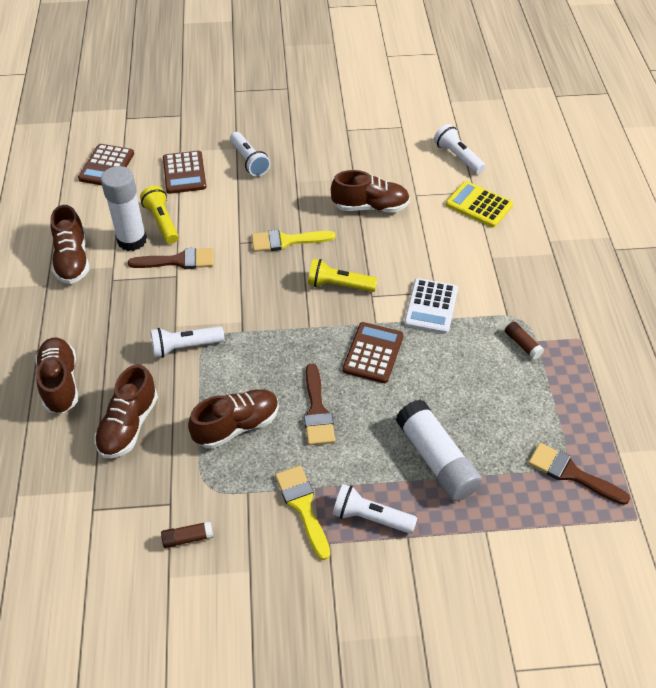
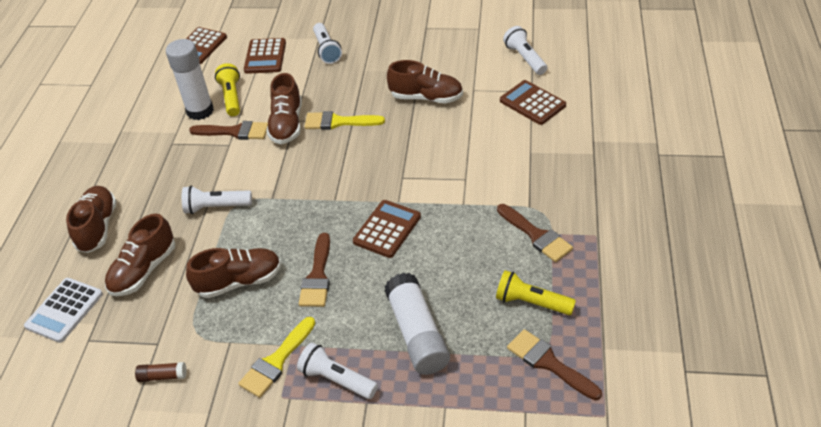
camera: 15 degrees right, 5 degrees down
brown shoe [50,205,89,284] -> brown shoe moved to [266,73,302,144]
yellow brush [275,465,330,560] -> yellow brush turned 135 degrees counterclockwise [238,317,315,398]
yellow flashlight [308,259,377,292] -> yellow flashlight moved to [496,270,576,315]
white calculator [404,278,458,334] -> white calculator moved to [24,278,103,343]
yellow calculator [446,181,513,227] -> brown calculator [500,80,566,125]
brown glue stick [505,322,544,360] -> brown brush [497,204,573,262]

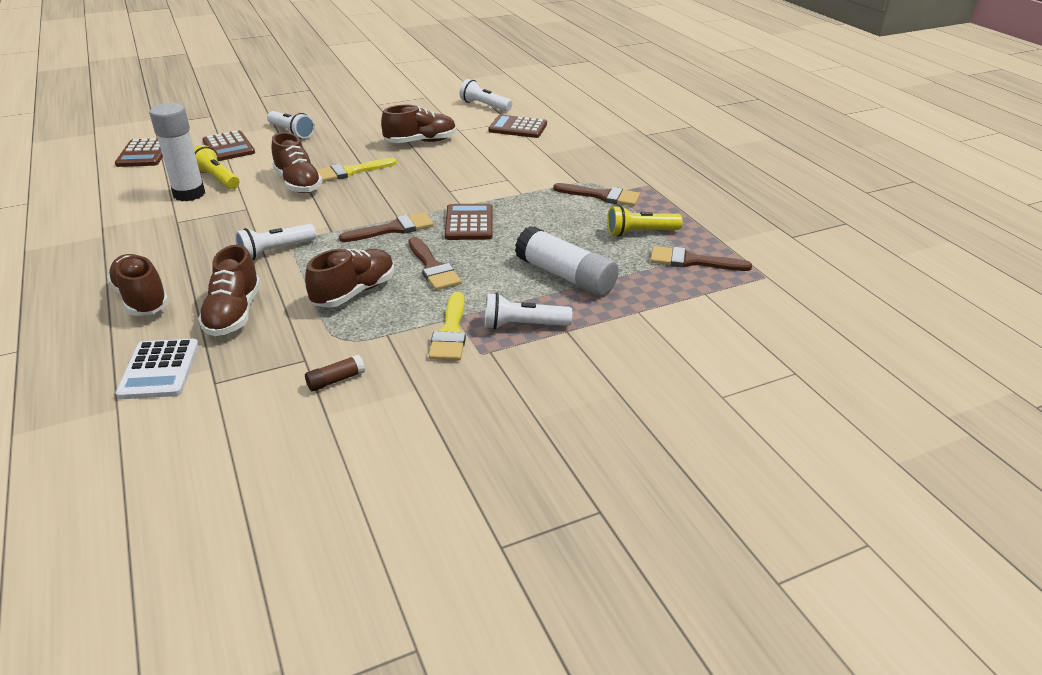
camera: 35 degrees left, 10 degrees down
brown brush [189,121,268,140] -> brown brush moved to [339,212,434,242]

